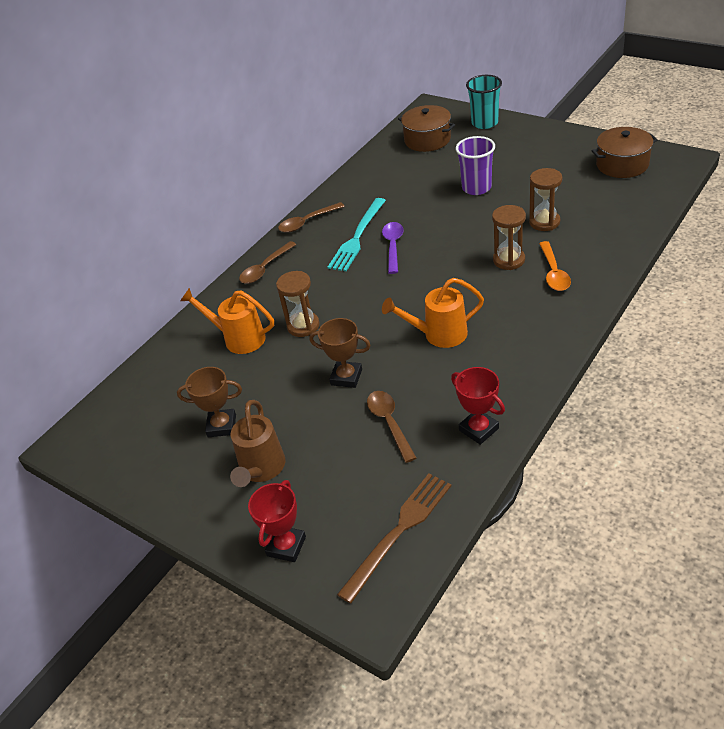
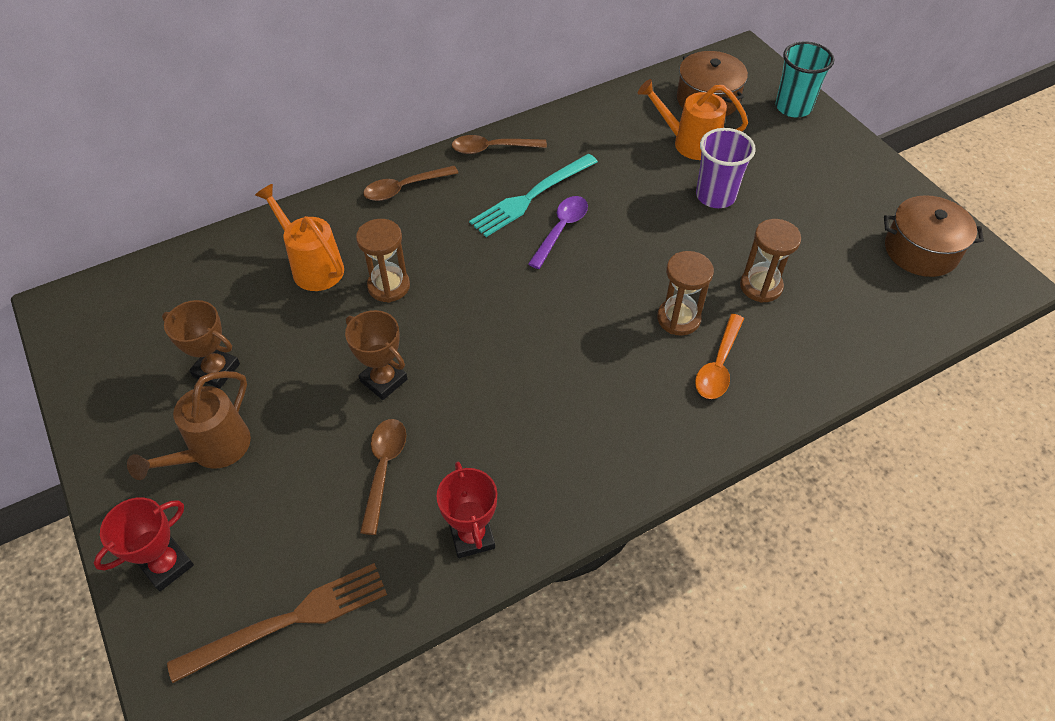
camera: 20 degrees right, 10 degrees up
orange watering can [382,278,484,348] -> orange watering can moved to [638,79,748,160]

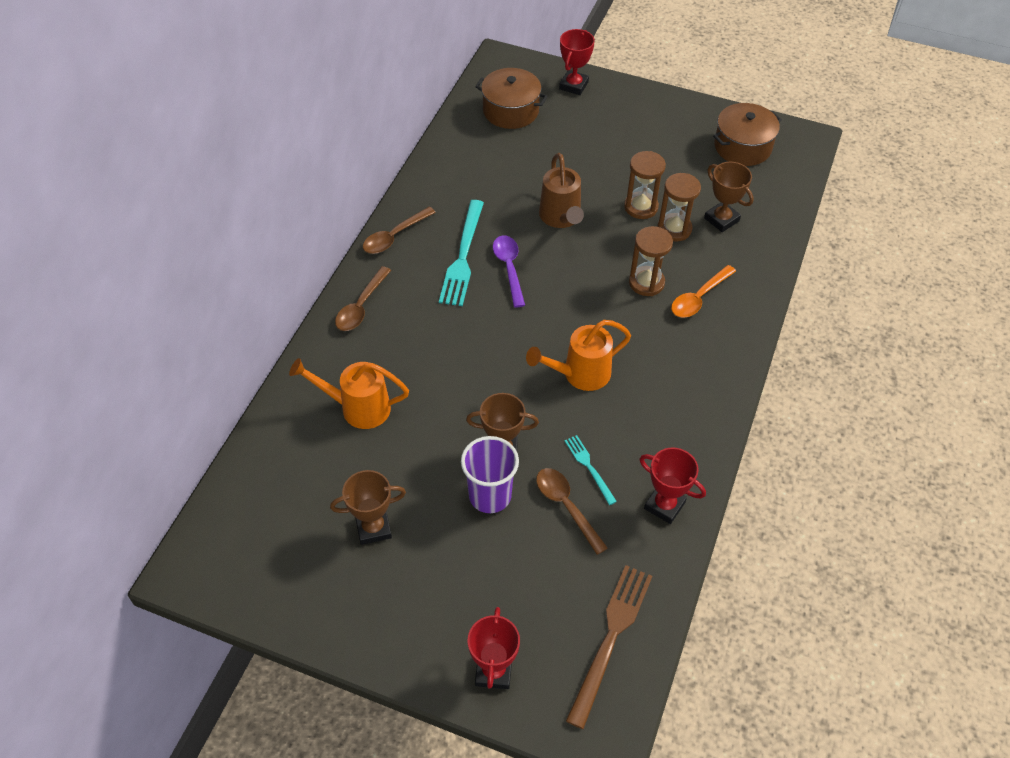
camera: 40 degrees left, 0 degrees up
brown watering can [127,371,251,480] -> brown watering can moved to [539,153,584,228]
brown hourglass [356,219,410,303] -> brown hourglass moved to [624,151,666,219]
orange watering can [638,79,748,160] -> orange watering can moved to [526,320,631,391]
orange spoon [695,314,744,399] -> orange spoon turned 60 degrees clockwise [671,265,736,318]
purple cup [696,128,756,208] -> purple cup moved to [461,436,519,513]
turquoise cup [775,41,834,117] -> red trophy [559,29,595,95]
none -> turquoise fork [564,435,617,505]
none -> brown trophy [704,162,754,232]

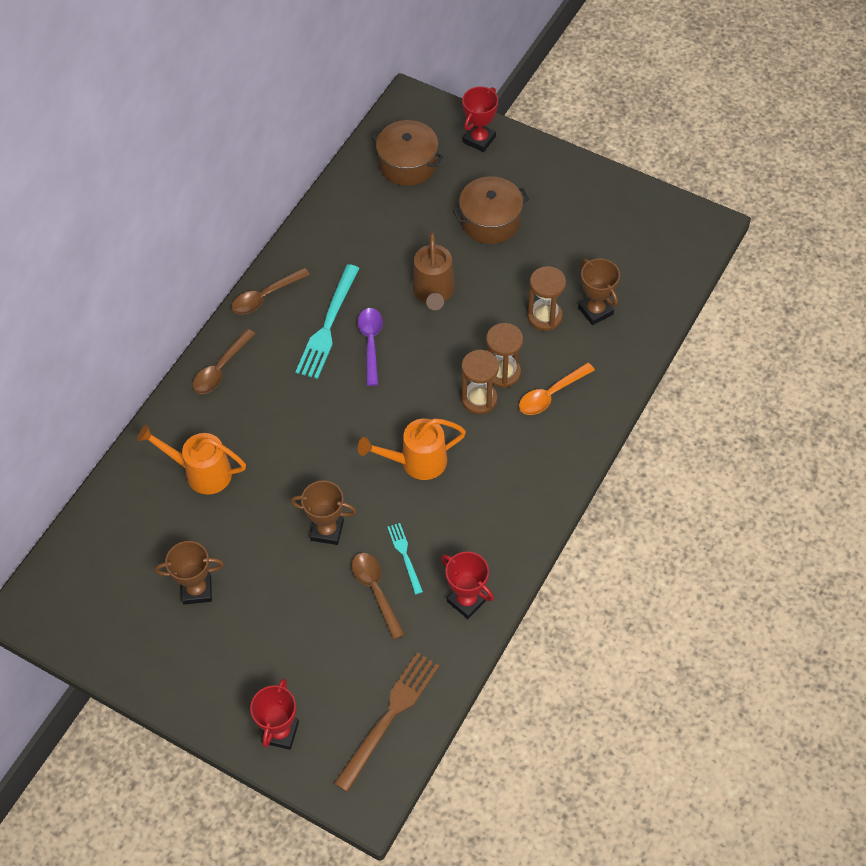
camera: 10 degrees right, 5 degrees up
purple cup [461,436,519,513] -> none
brown hourglass [624,151,666,219] -> brown hourglass moved to [461,350,499,414]
brown pot [713,103,782,166] -> brown pot moved to [453,176,529,244]

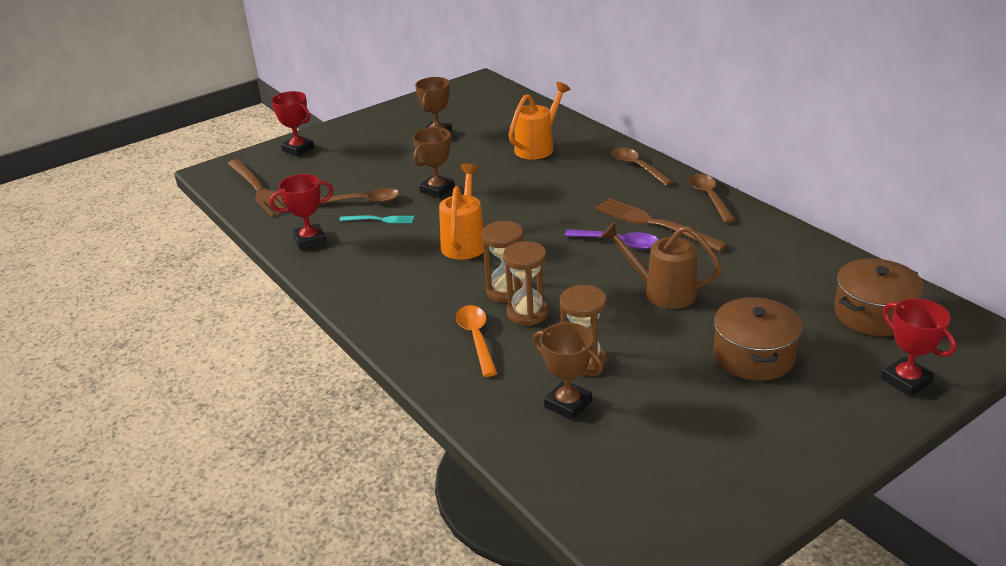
camera: 115 degrees right, 25 degrees down
turquoise fork [296,264,360,379] -> brown fork [595,198,728,252]
brown trophy [578,259,620,325] -> brown trophy turned 45 degrees clockwise [533,322,603,420]

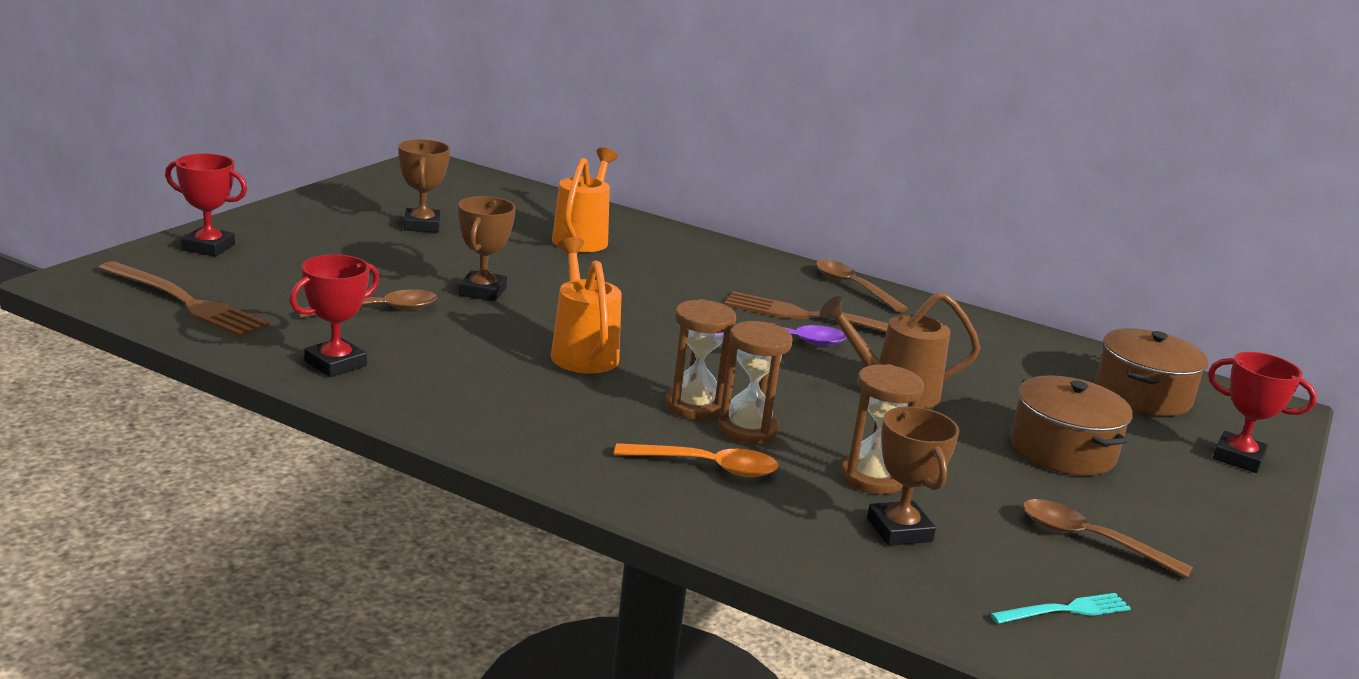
camera: 30 degrees left, 10 degrees down
turquoise fork [339,216,414,223] -> turquoise fork moved to [990,593,1131,624]
orange spoon [456,305,497,377] -> orange spoon turned 135 degrees clockwise [614,443,778,477]
brown trophy [533,322,603,420] -> brown trophy turned 60 degrees clockwise [867,406,959,546]
brown spoon [611,147,674,186] -> brown spoon moved to [1023,499,1193,578]

